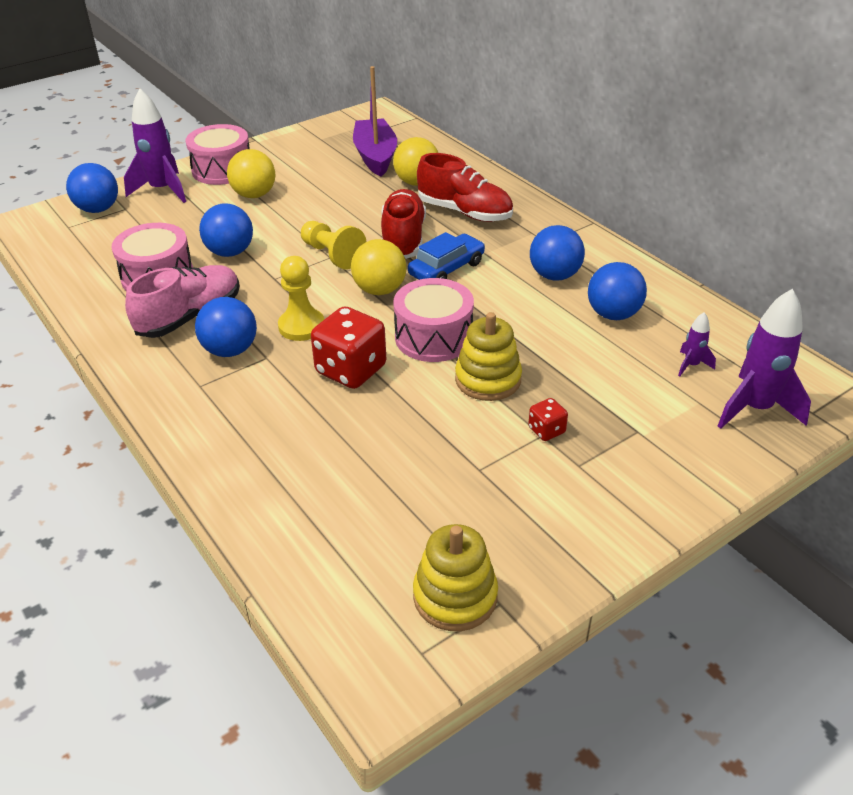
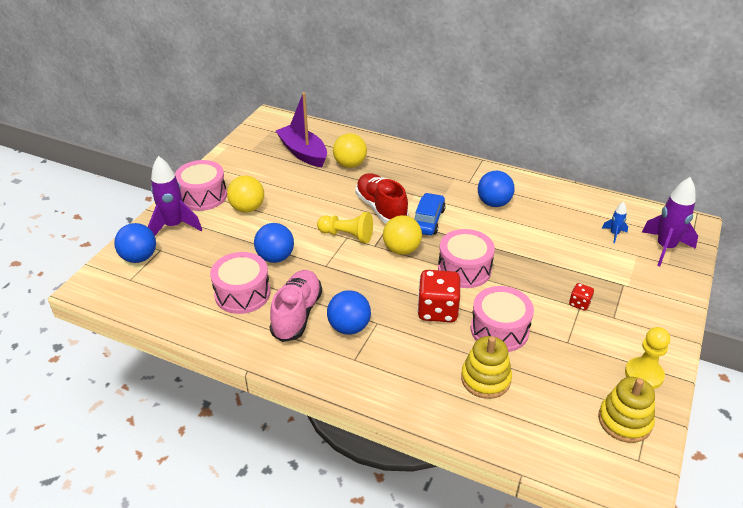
camera: 30 degrees left, 0 degrees up
yellow pawn [278,256,324,341] -> yellow pawn moved to [625,327,670,389]
red shoe [417,153,513,222] -> none
yellow stacking toy [455,312,522,401] -> yellow stacking toy moved to [461,336,512,399]
blue ball [588,262,647,320] -> none
purple rocket [678,312,716,377] -> blue rocket [602,202,628,244]
none -> pink drum [471,286,534,352]

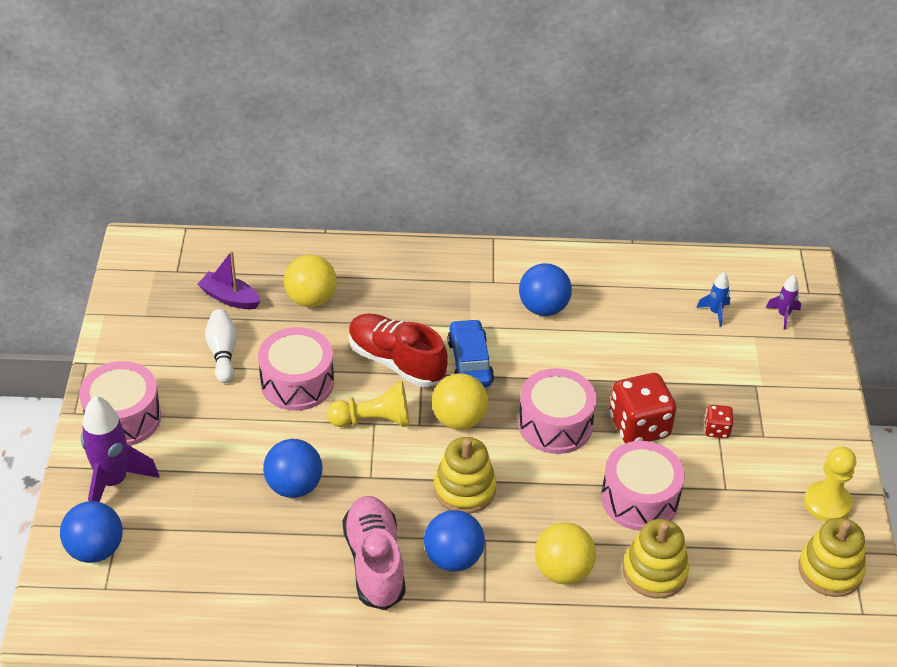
camera: 25 degrees left, 5 degrees up
pink drum [210,252,270,314] -> pink drum moved to [258,327,334,411]
yellow ball [227,176,264,213] -> yellow ball moved to [535,522,596,585]
purple boat [276,92,327,167] -> purple boat [198,251,260,309], size x0.60
red dice [417,270,460,322] -> red dice moved to [609,373,677,443]
purple rocket [642,177,698,267] -> purple rocket [766,275,801,330], size x0.48
none -> white bowling pin [205,309,237,383]
none -> yellow stacking toy [434,437,497,514]

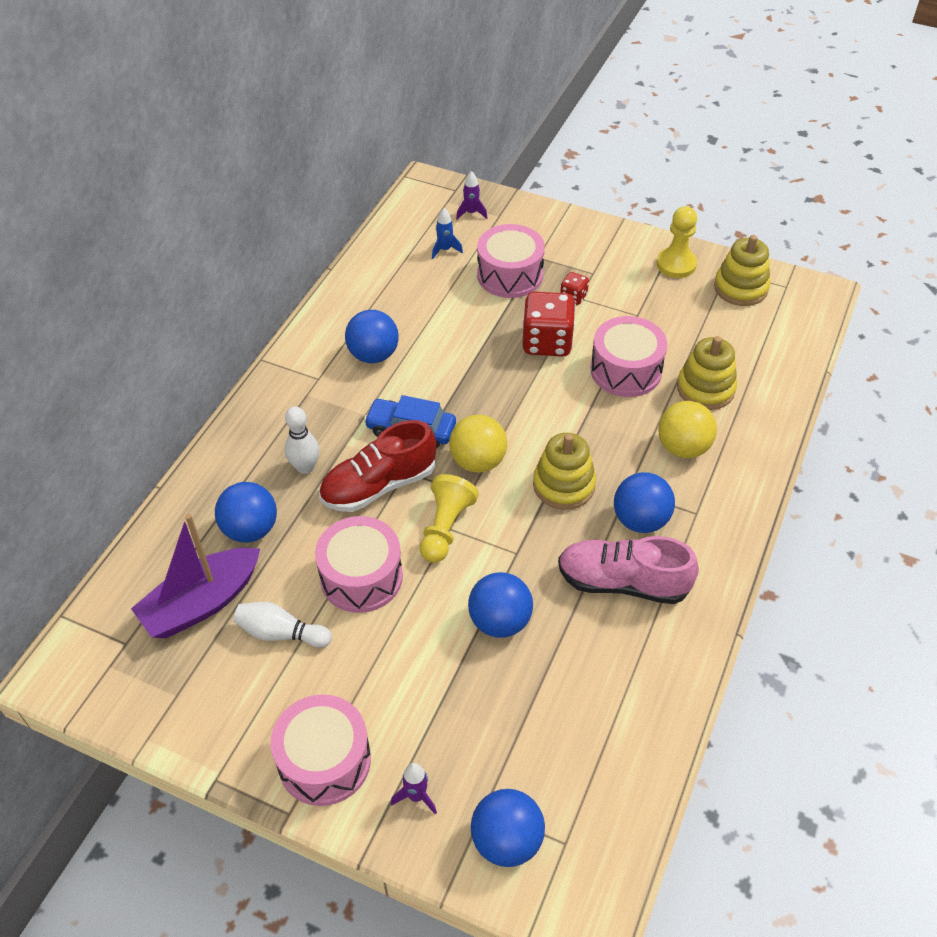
camera: 65 degrees left, 5 degrees up
purple rocket [81,396,159,502] -> purple rocket [391,763,437,815], size x0.48
purple boat [198,251,260,309] -> purple boat [131,514,260,638], size x1.66
yellow ball [284,255,337,307] -> blue ball [215,482,277,543]
pink drum [518,368,597,454] -> pink drum moved to [477,224,545,298]
none -> white bowling pin [285,406,319,474]

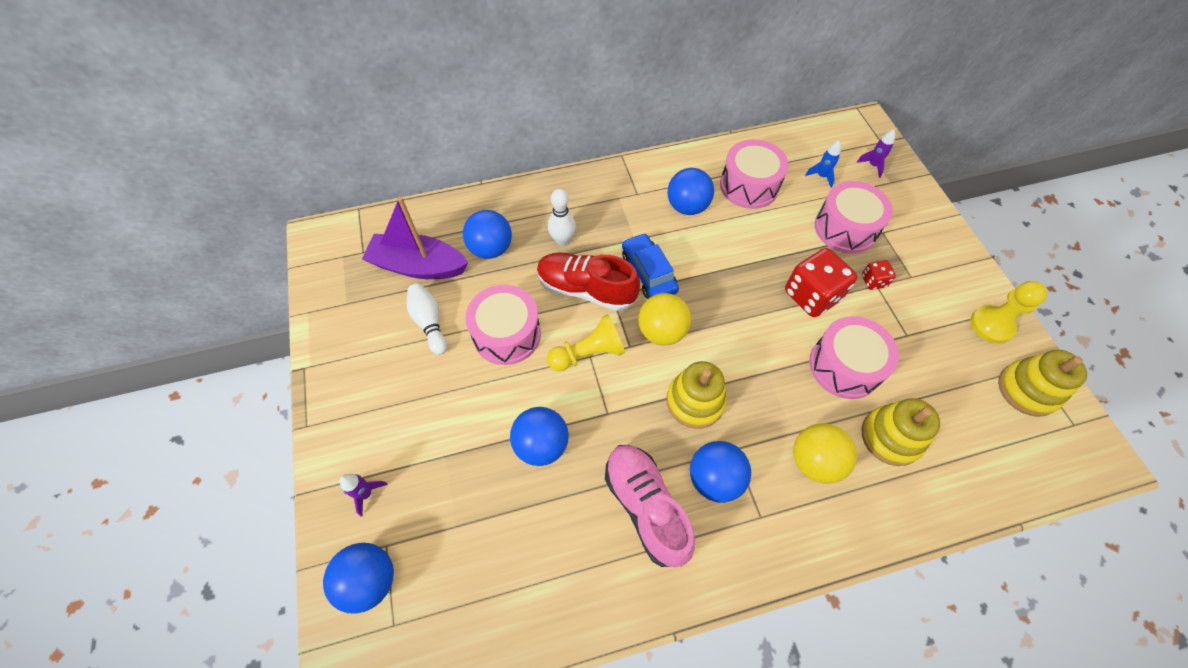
camera: 50 degrees right, 10 degrees up
pink drum [271,694,371,806] -> pink drum moved to [720,139,789,209]

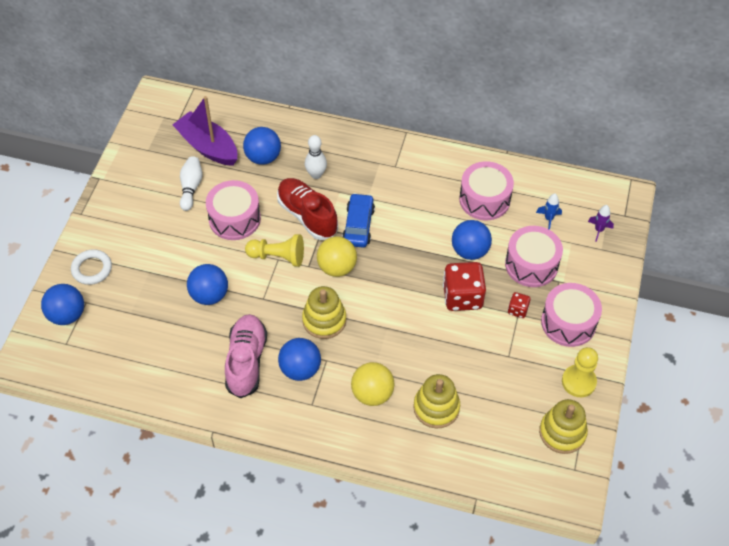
camera: 30 degrees right, 5 degrees down
purple rocket [340,474,388,516] -> white ring [71,249,112,285]
blue ball [667,168,714,215] -> blue ball moved to [452,220,492,260]
pink drum [809,316,899,399] -> pink drum moved to [541,283,602,347]

